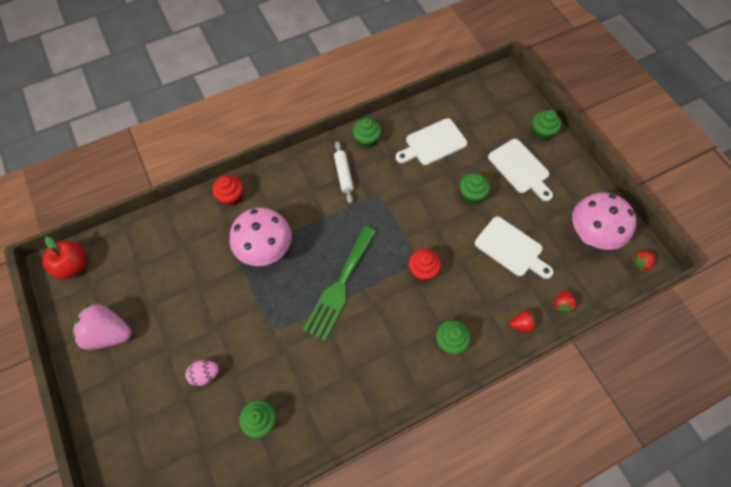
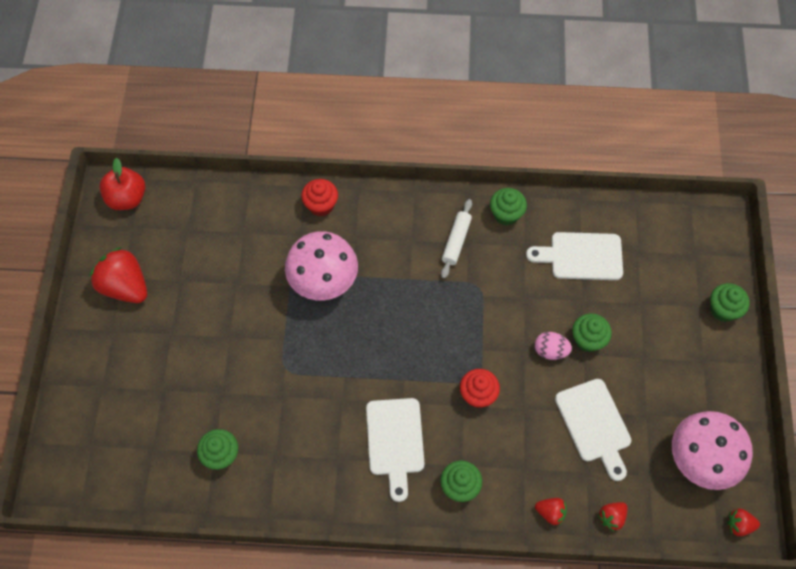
camera: 30 degrees right, 0 degrees up
pink strawberry [72,304,132,350] -> red strawberry [89,247,147,303]
pink egg [185,360,219,386] -> pink egg moved to [535,332,572,360]
green fork [303,226,377,341] -> none
white cutting board [488,139,553,201] -> white cutting board moved to [366,398,425,502]

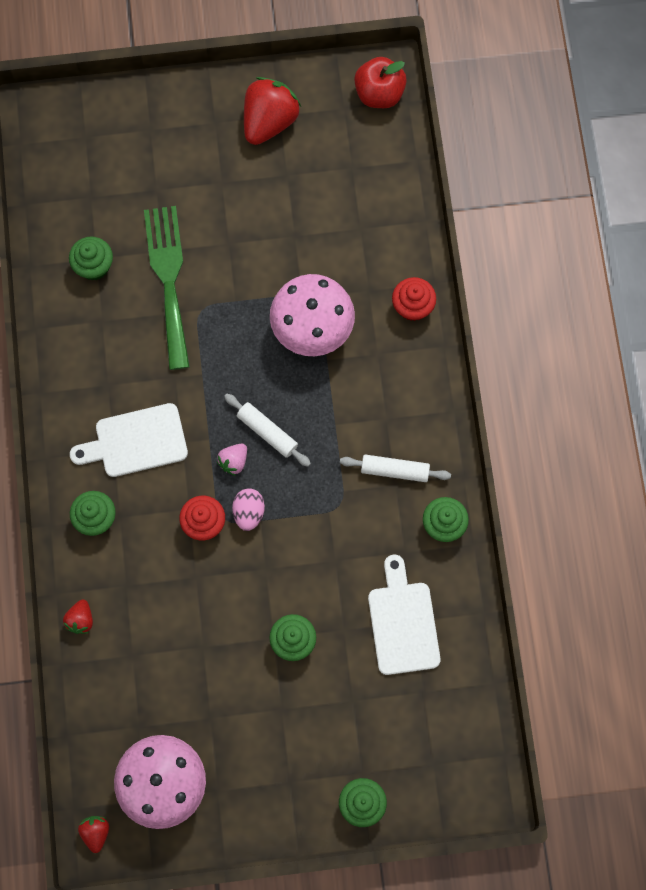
camera: 80 degrees right, 10 degrees up
pink egg [535,332,572,360] -> pink egg moved to [232,488,265,531]
white cutting board [555,379,631,481] -> none
red strawberry [598,502,628,531] -> none
none -> green fork [144,206,190,370]
none -> pink strawberry [217,444,247,476]
none -> white rolling pin [224,394,311,467]

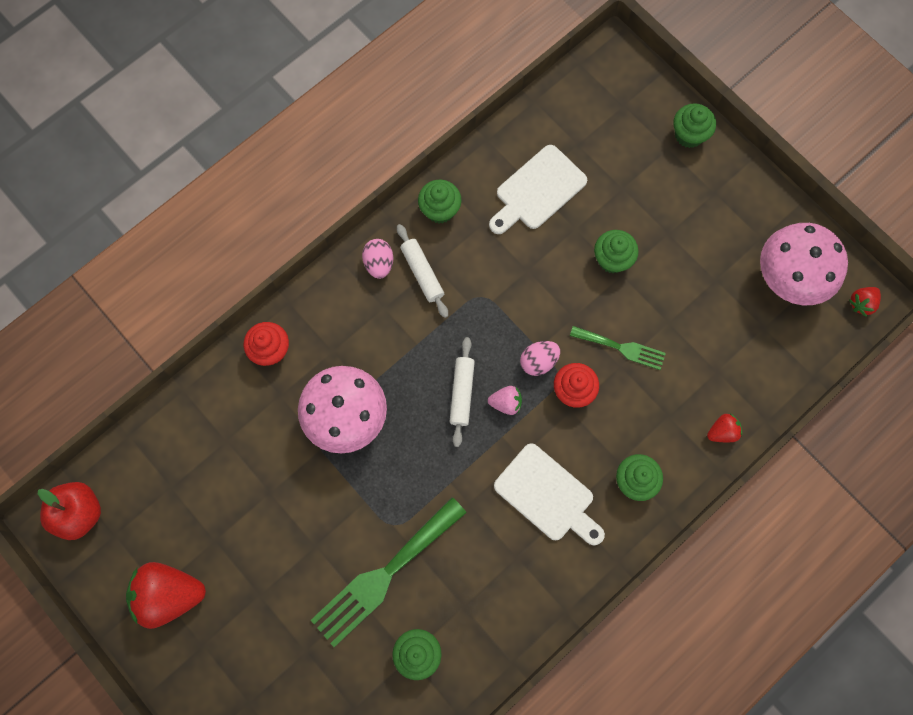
camera: 125 degrees left, 0 degrees up
none -> pink egg [362,239,393,279]
none -> green fork [570,326,666,370]

